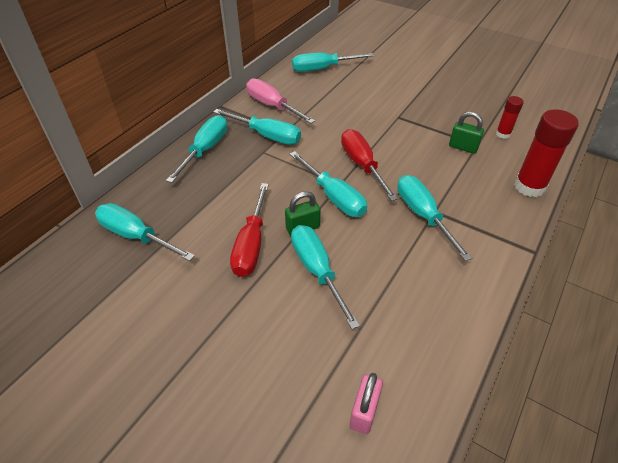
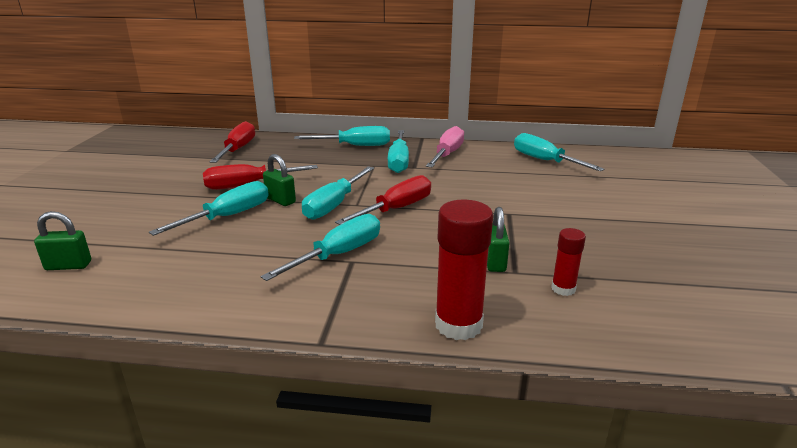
camera: 65 degrees right, 20 degrees down
turquoise screwdriver [95,203,195,261] -> red screwdriver [210,121,255,163]
pink padlock [350,373,383,434] -> green padlock [34,211,91,270]

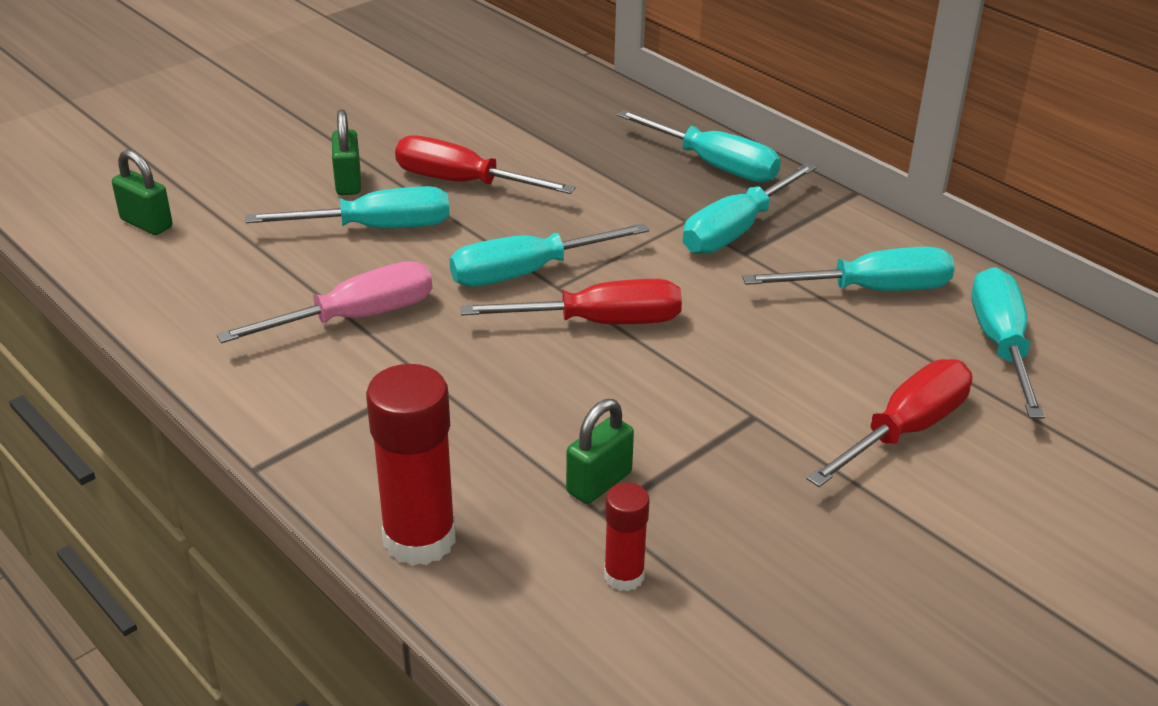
camera: 40 degrees right, 10 degrees up
red screwdriver [210,121,255,163] -> red screwdriver moved to [807,359,973,487]
turquoise screwdriver [260,214,380,281] -> turquoise screwdriver moved to [742,247,955,291]
green padlock [263,154,296,206] -> green padlock moved to [332,110,361,195]
pink screwdriver [426,126,464,167] -> pink screwdriver moved to [216,261,432,343]

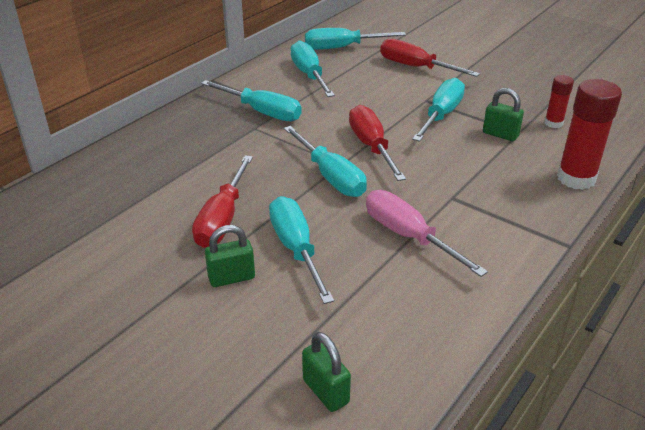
camera: 100 degrees left, 0 degrees up
green padlock [112,150,173,235] -> green padlock turned 60 degrees counterclockwise [302,332,351,412]
turquoise screwdriver [617,110,781,183] -> turquoise screwdriver moved to [412,78,465,142]

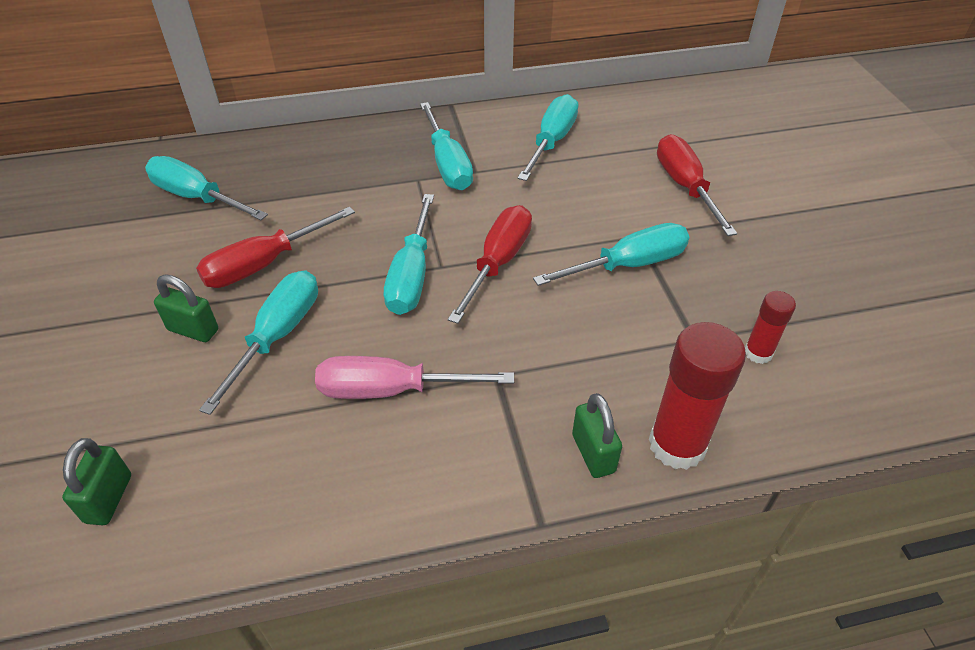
camera: 40 degrees right, 10 degrees up
turquoise screwdriver [305,28,406,50] -> turquoise screwdriver moved to [145,156,268,220]
pink screwdriver [366,190,488,277] -> pink screwdriver turned 90 degrees counterclockwise [315,356,514,399]
green padlock [483,88,524,141] -> green padlock moved to [572,393,622,478]

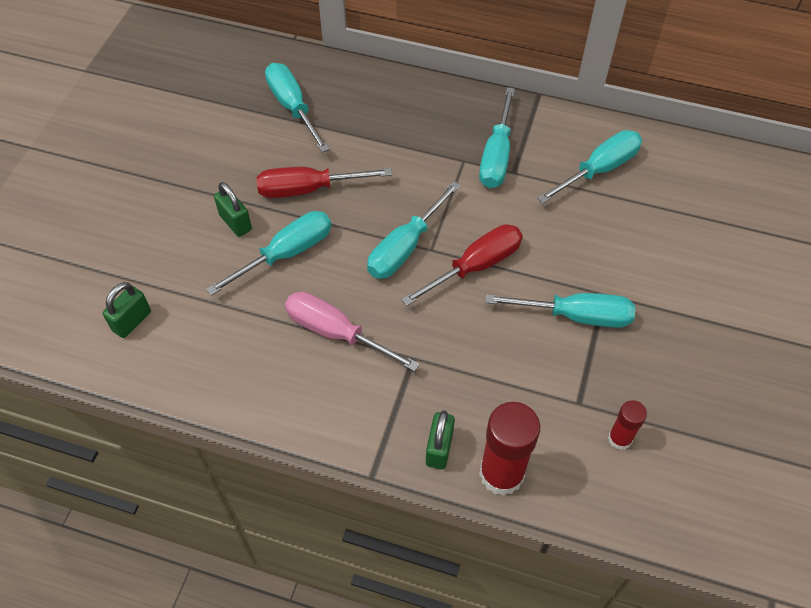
camera: 30 degrees right, 10 degrees up
red screwdriver [657,134,737,236] -> none

